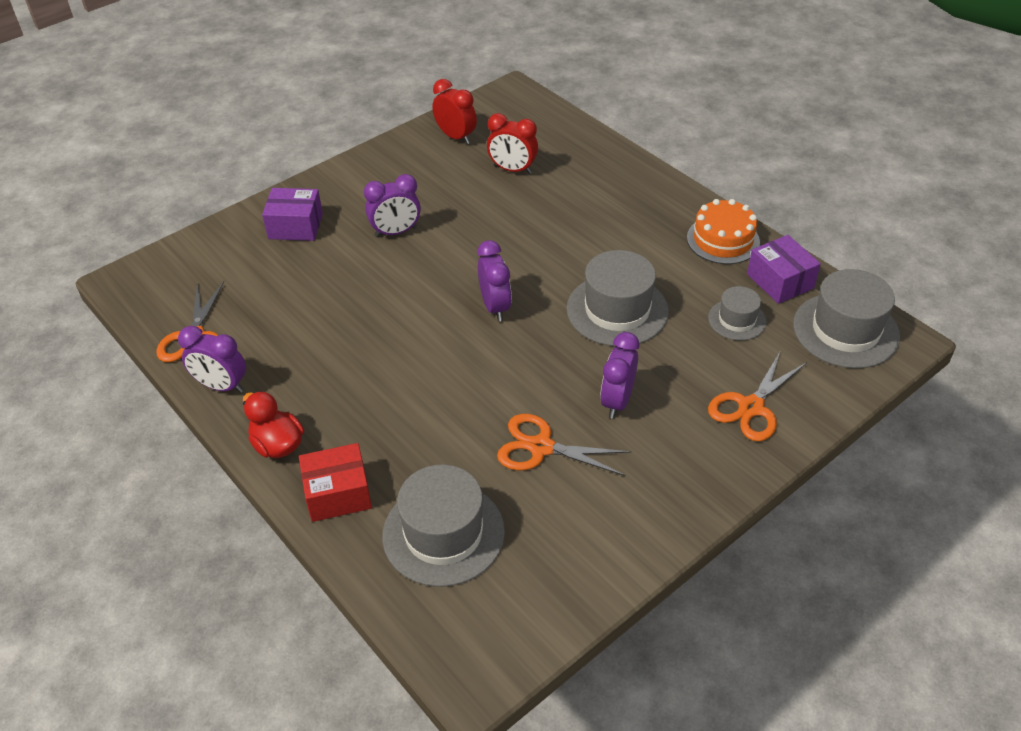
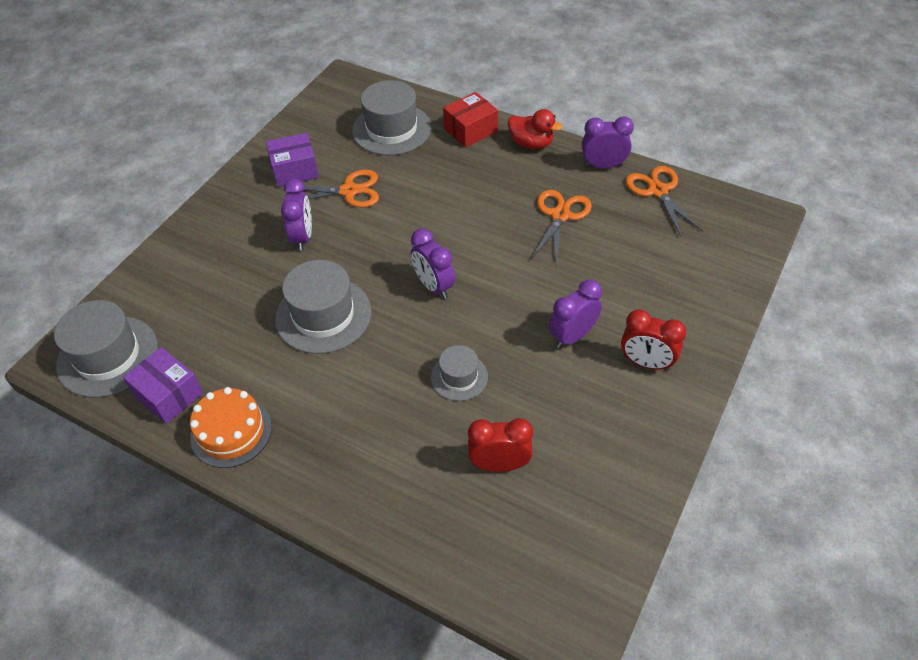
camera: 160 degrees right, 5 degrees up
purple box [262,188,323,241] -> purple box moved to [266,133,319,187]
red clock [432,79,477,144] -> red clock moved to [621,309,686,370]
grey hat [708,286,767,340] -> grey hat moved to [431,345,488,401]
orange scissors [708,350,807,441] -> orange scissors moved to [531,190,592,262]

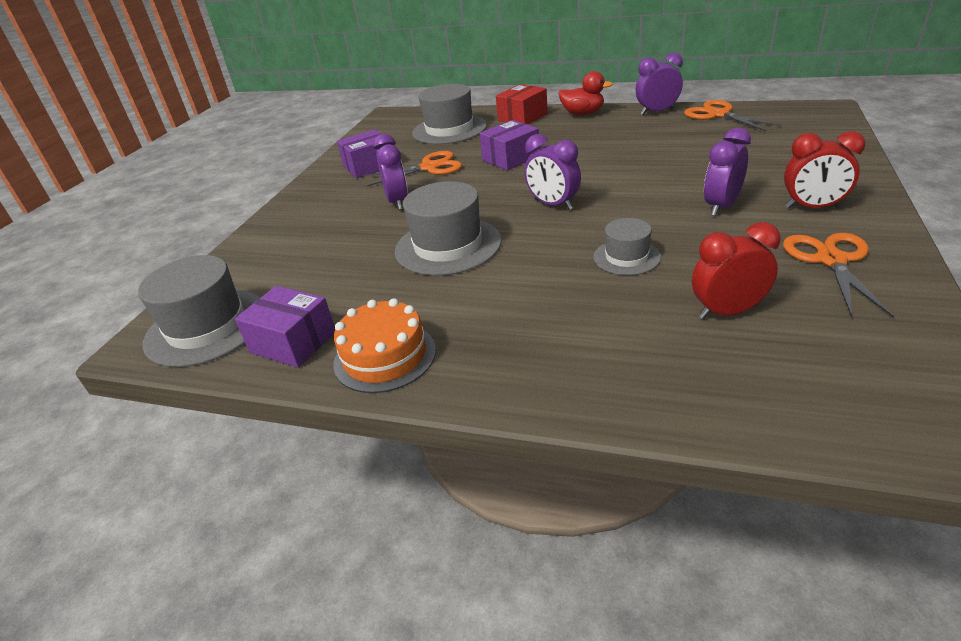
camera: 10 degrees left, 15 degrees down
orange scissors [531,190,592,262] -> orange scissors moved to [783,233,894,318]
none -> purple box [479,120,540,171]

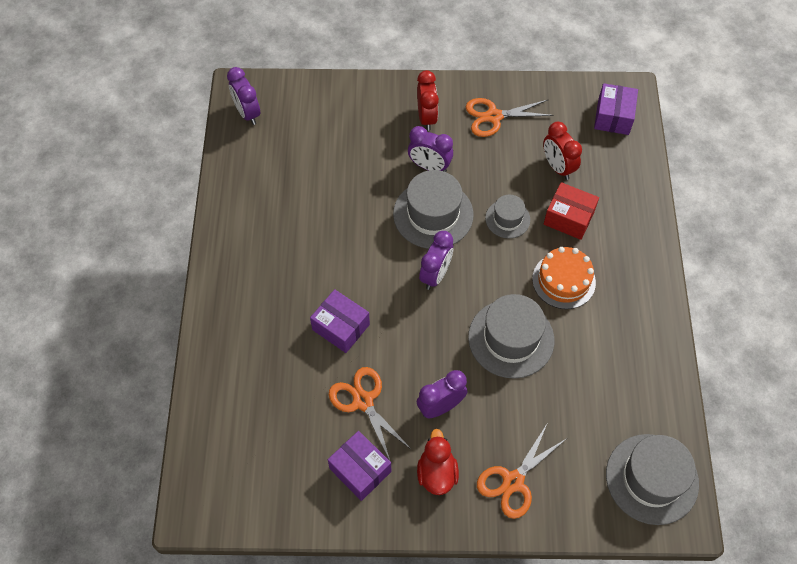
camera: 110 degrees left, 25 degrees up
purple box [235,286,335,368] -> purple box moved to [594,83,638,135]
orange cake [334,298,436,393] -> orange cake moved to [532,247,596,309]
grey hat [412,84,487,144] -> grey hat moved to [393,170,474,249]
red box [496,84,548,125] -> red box moved to [544,182,599,240]
red duck [558,71,613,115] -> red duck moved to [417,429,459,495]
purple clock [636,52,683,115] -> purple clock moved to [227,67,260,125]
orange scissors [684,100,782,131] -> orange scissors moved to [477,424,566,519]

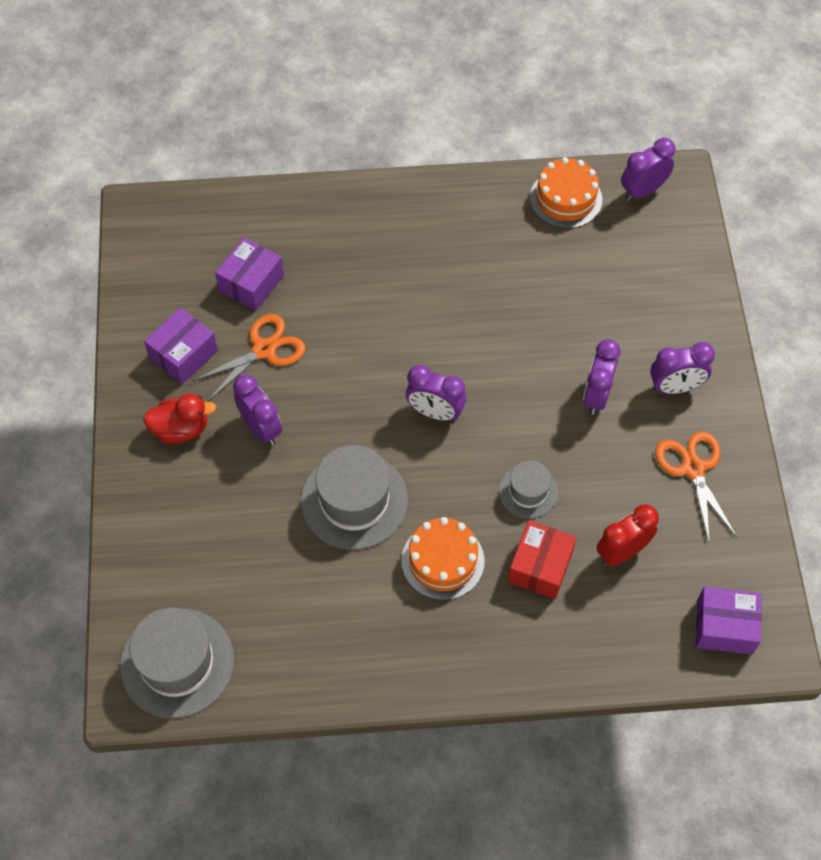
camera: 85 degrees right, 0 degrees up
purple box [310,289,370,353] -> purple box moved to [215,237,284,311]
grey hat [393,170,474,249] -> none
red clock [417,70,439,131] -> purple clock [650,342,715,394]
orange scissors [477,424,566,519] -> none
none -> orange cake [530,157,602,229]

